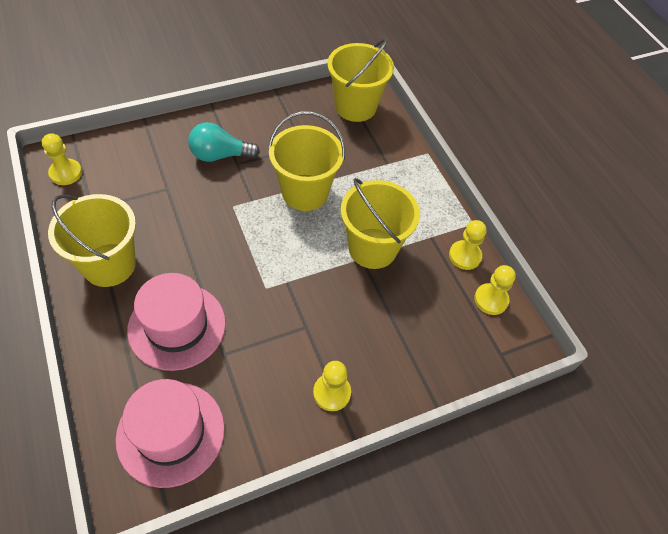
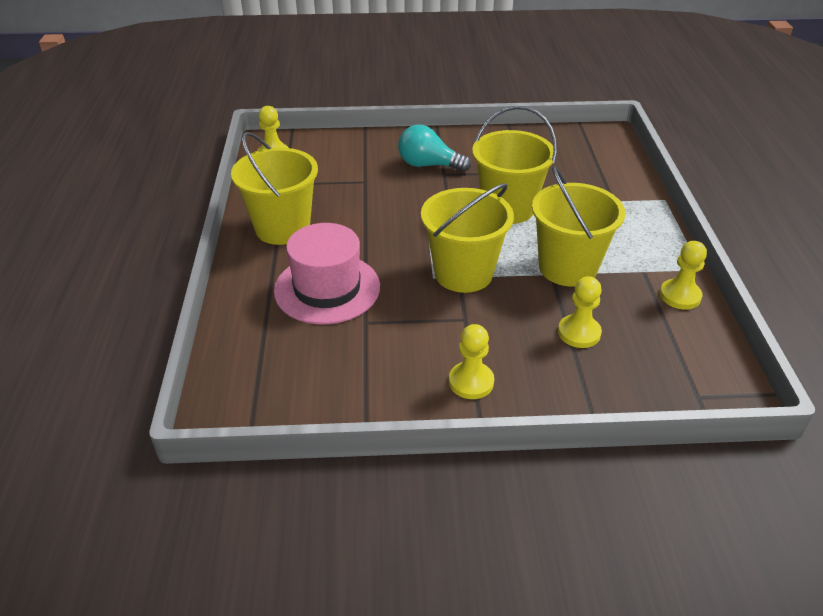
camera: 25 degrees right, 15 degrees down
pink hat [116,379,225,488] -> none
yellow bucket [327,38,394,122] -> yellow bucket moved to [421,183,514,293]
yellow pawn [474,265,516,315] -> yellow pawn moved to [558,276,602,348]

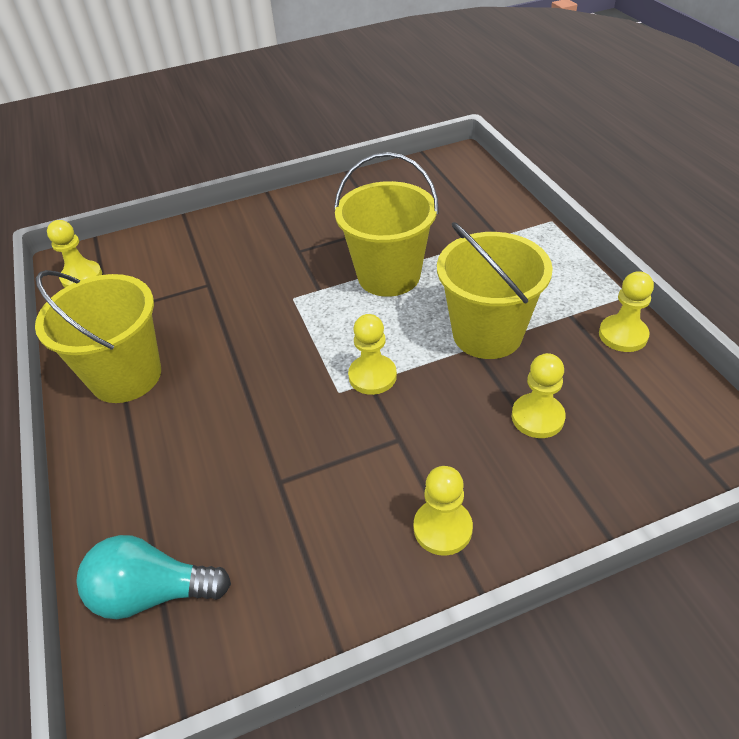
camera: 15 degrees left, 5 degrees up
pink hat [274,223,380,324] -> none
turquoise light bulb [398,125,471,172] -> turquoise light bulb moved to [77,535,231,619]
yellow bucket [421,183,514,293] -> yellow pawn [348,314,397,395]

